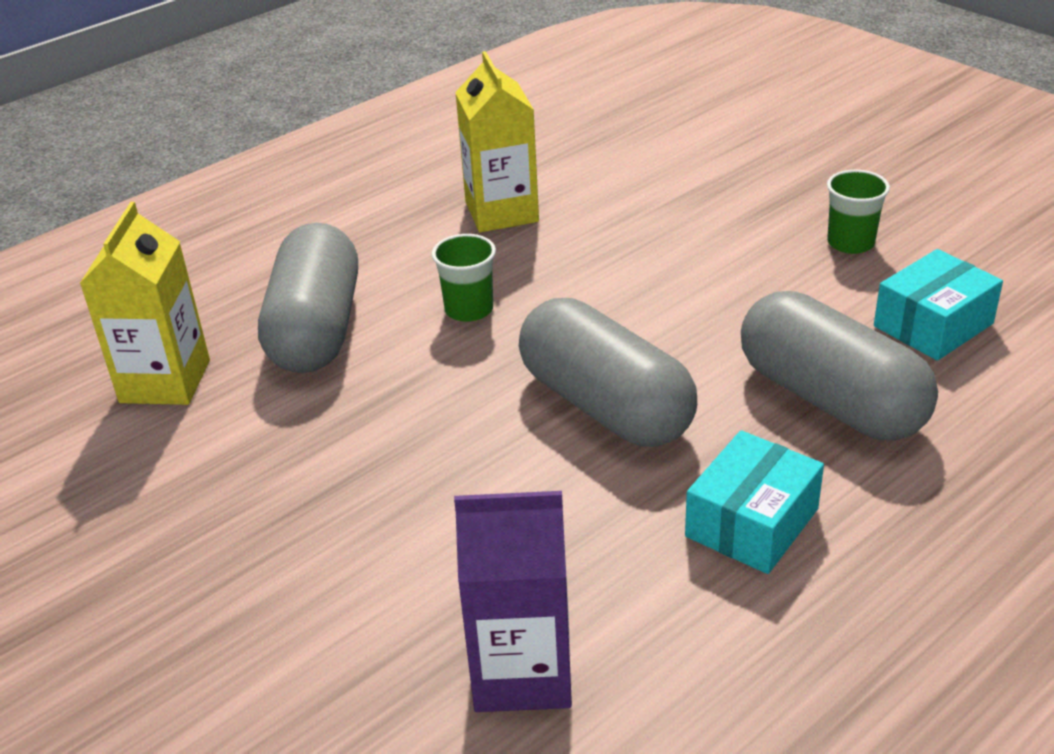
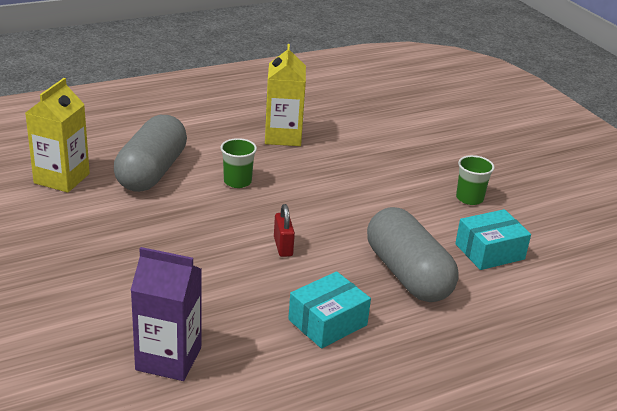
camera: 10 degrees right, 5 degrees down
grey capsule [519,298,697,447] -> red padlock [274,204,295,257]

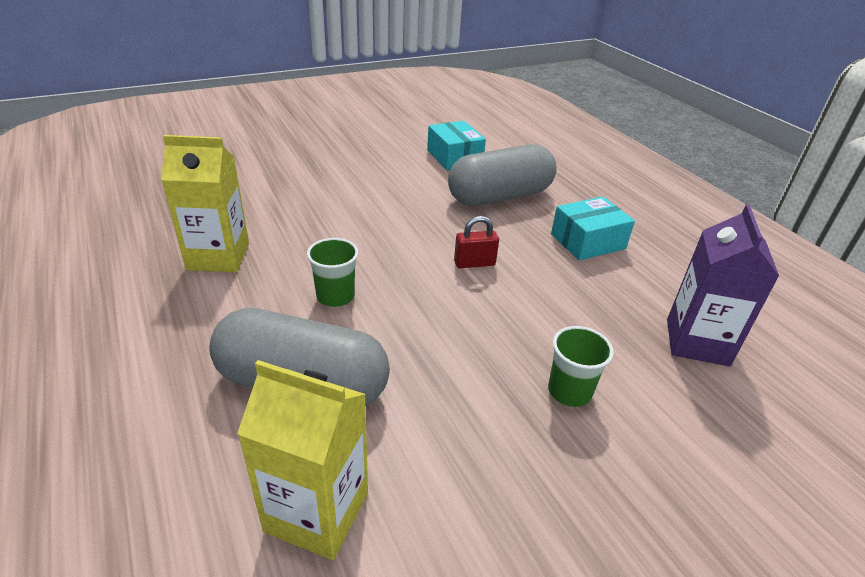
camera: 90 degrees left, 5 degrees up
turquoise box [288,271,371,349] -> turquoise box turned 75 degrees counterclockwise [551,197,635,261]
green cup [456,155,495,205] -> green cup moved to [548,326,614,407]

